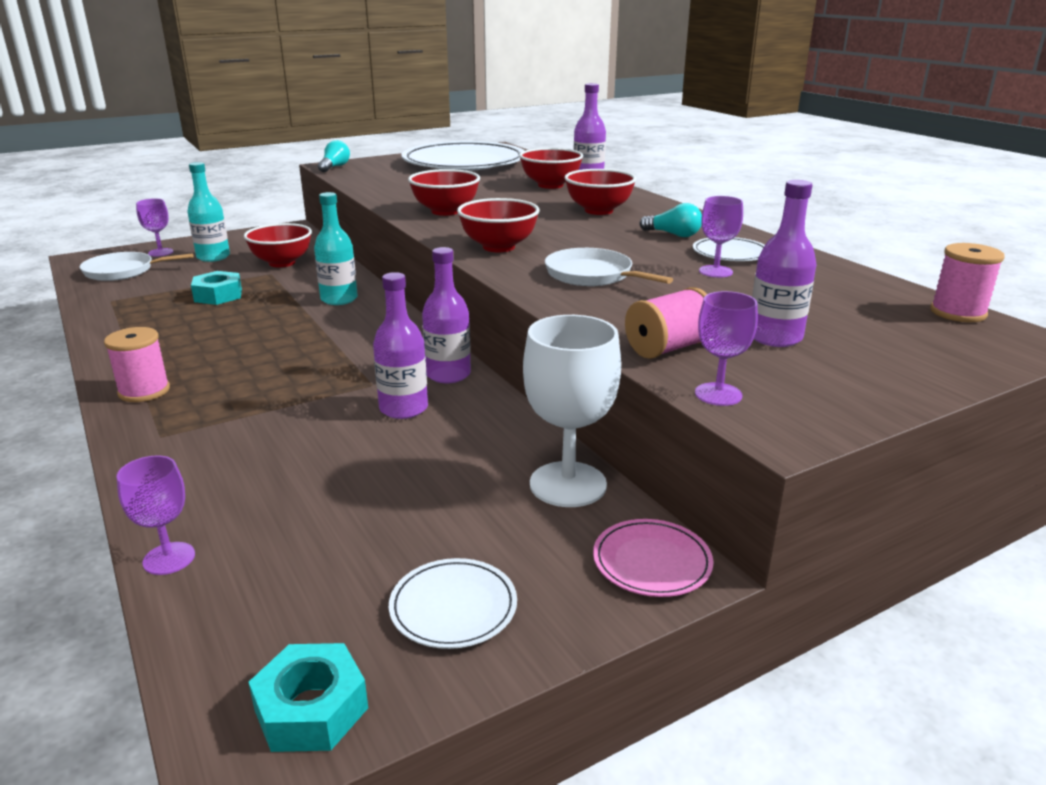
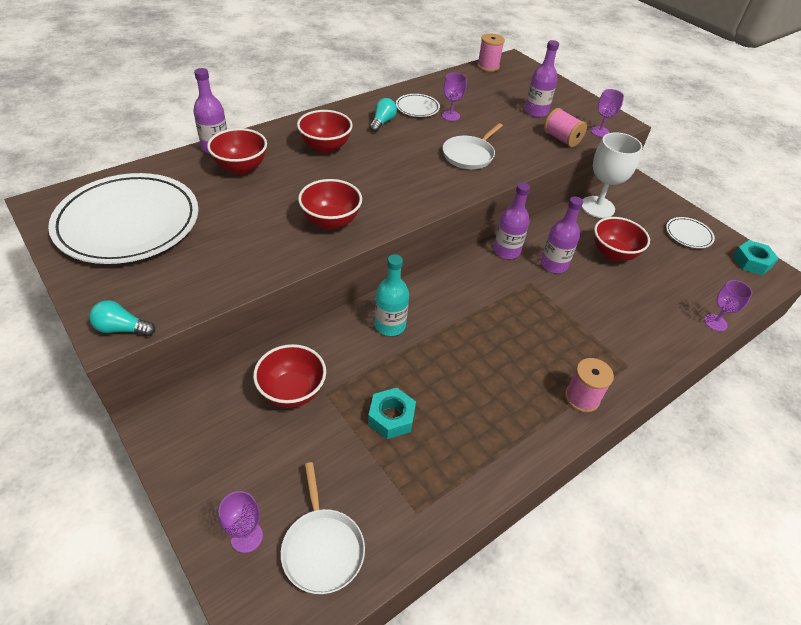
camera: 100 degrees left, 20 degrees up
turquoise bottle [187,162,230,262] -> none
red bowl [457,198,540,252] -> red bowl moved to [594,217,650,261]
pink plate [593,519,713,597] -> none

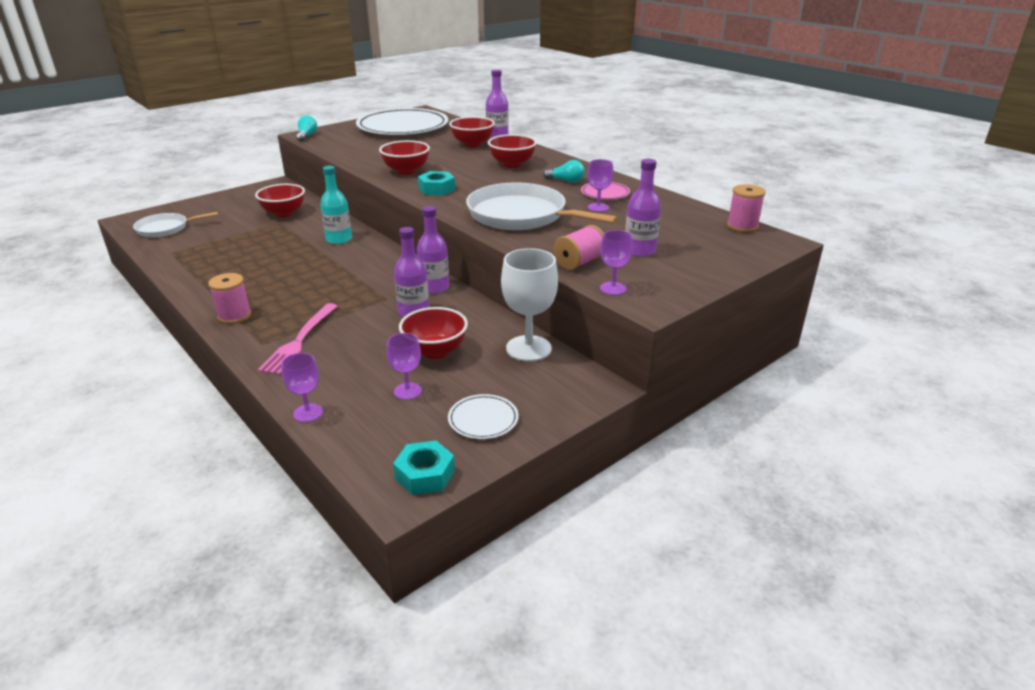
camera: 90 degrees right, 15 degrees down
purple goblet [219,491,263,553] -> purple goblet moved to [387,333,422,400]
turquoise nut [368,388,416,439] -> turquoise nut moved to [418,171,455,196]
white plate [396,94,440,117] -> pink plate [581,182,630,200]
white pan [443,123,503,169] -> white pan [466,183,619,230], size x1.75
none -> pink fork [258,303,337,375]

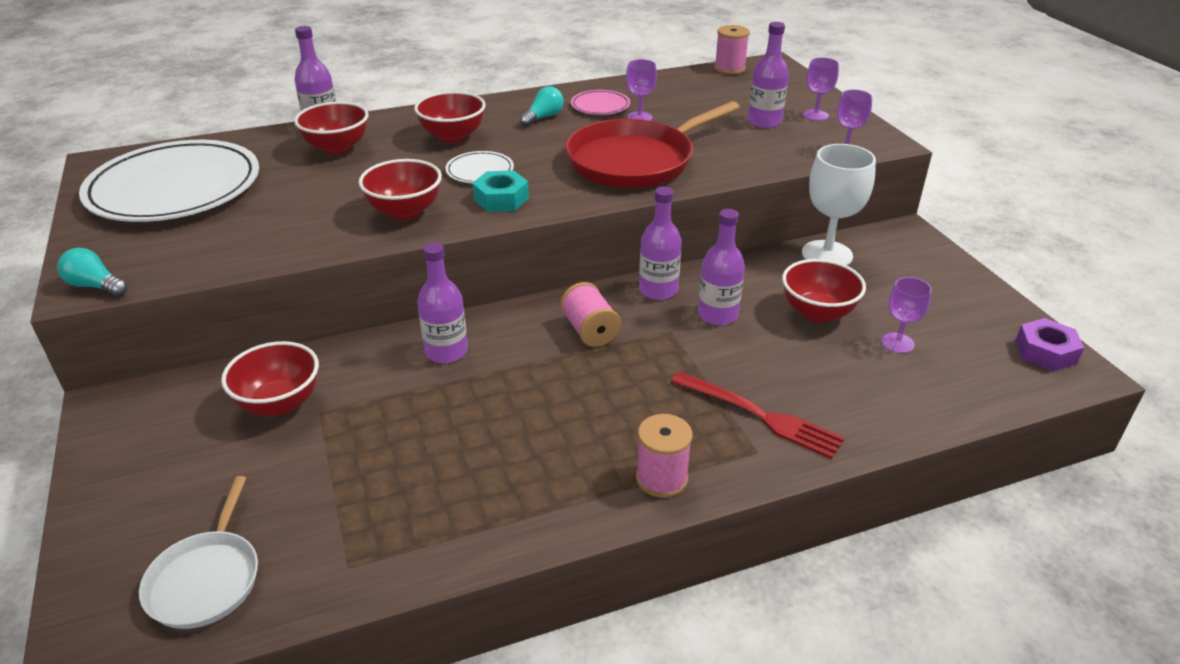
camera: 70 degrees left, 5 degrees up
pink fork [258,303,337,375] -> red fork [671,371,845,459]
purple goblet [281,353,323,422] -> purple goblet moved to [803,57,839,121]
turquoise bottle [320,166,352,244] -> purple bottle [417,242,468,363]
turquoise nut [393,441,455,495] -> purple nut [1015,318,1084,371]
white plate [448,394,519,439] -> white plate moved to [445,151,514,183]
white pan [466,183,619,230] -> red pan [565,101,740,188]
pink spool [554,225,604,270] -> pink spool moved to [560,282,621,347]

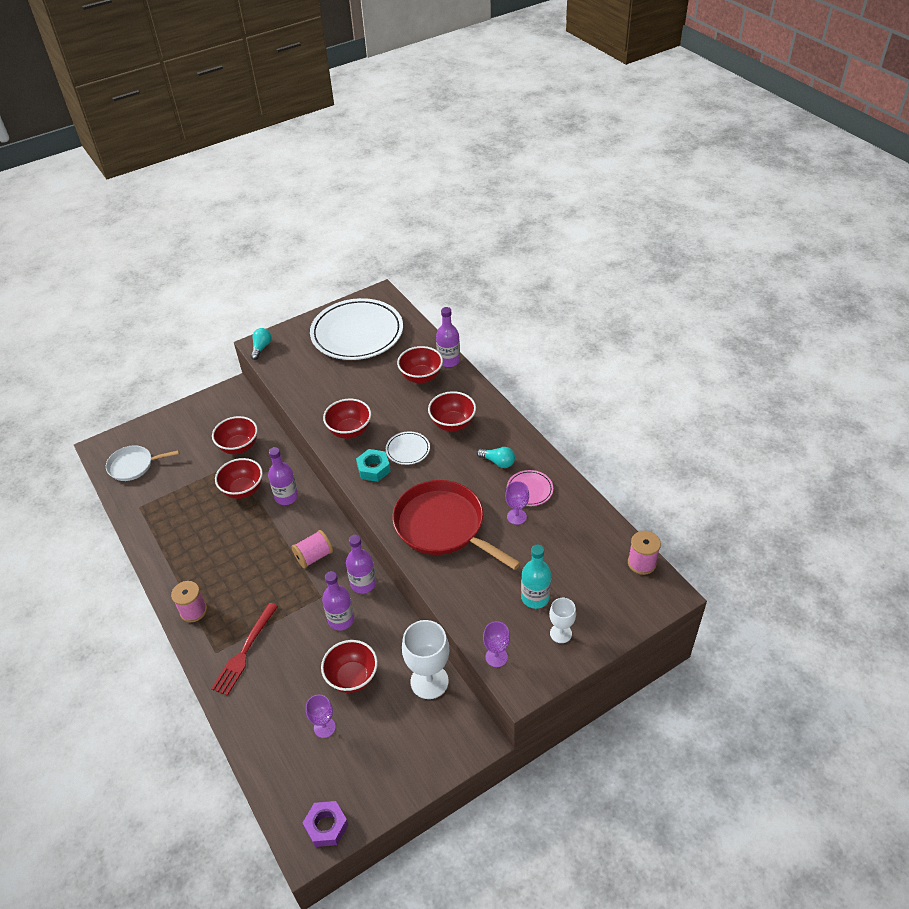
camera: 80 degrees right, 10 degrees up
purple bottle [748,22,789,128] -> turquoise bottle [521,545,551,609]
purple goblet [803,57,839,121] -> white goblet [549,598,576,643]
none -> red bowl [215,458,263,499]

